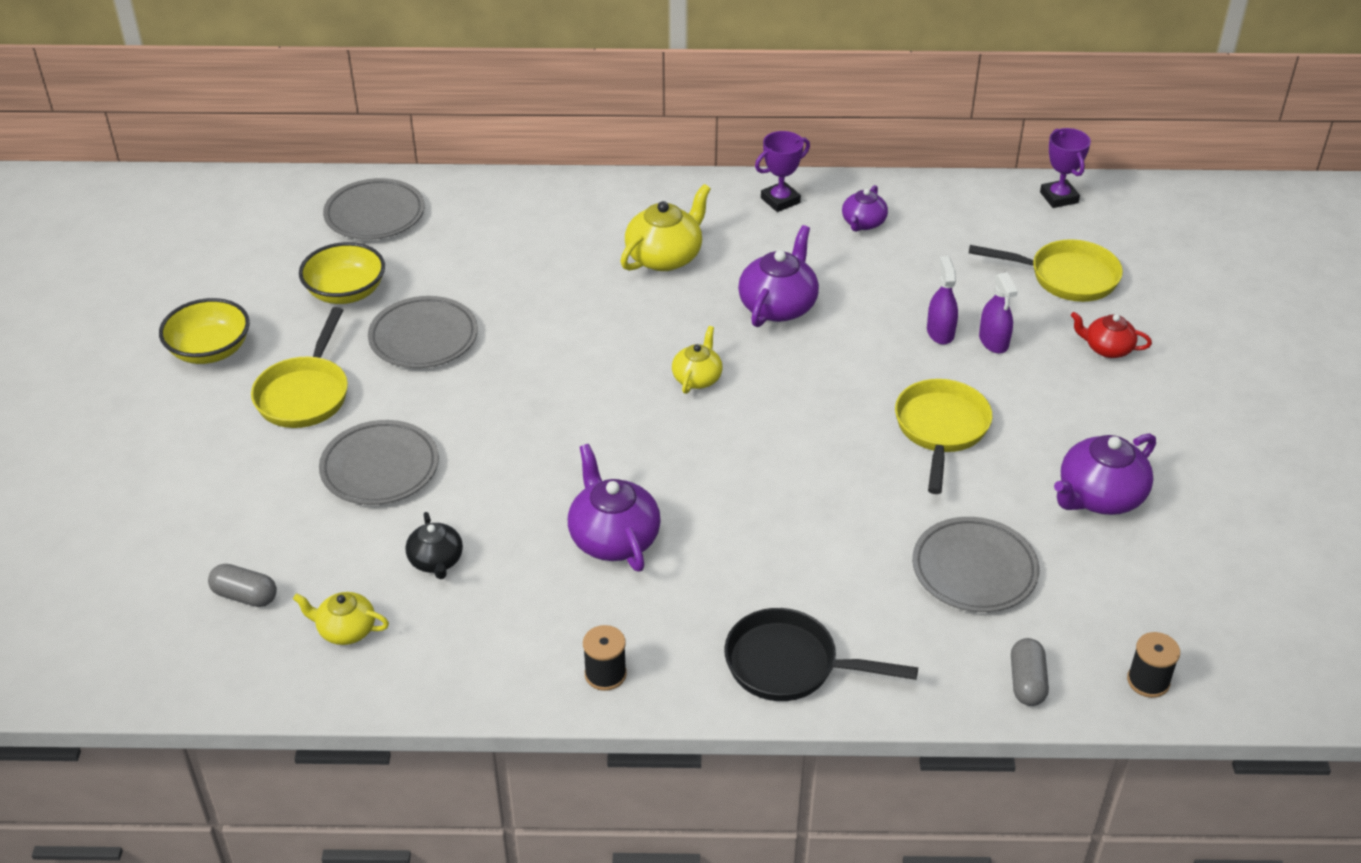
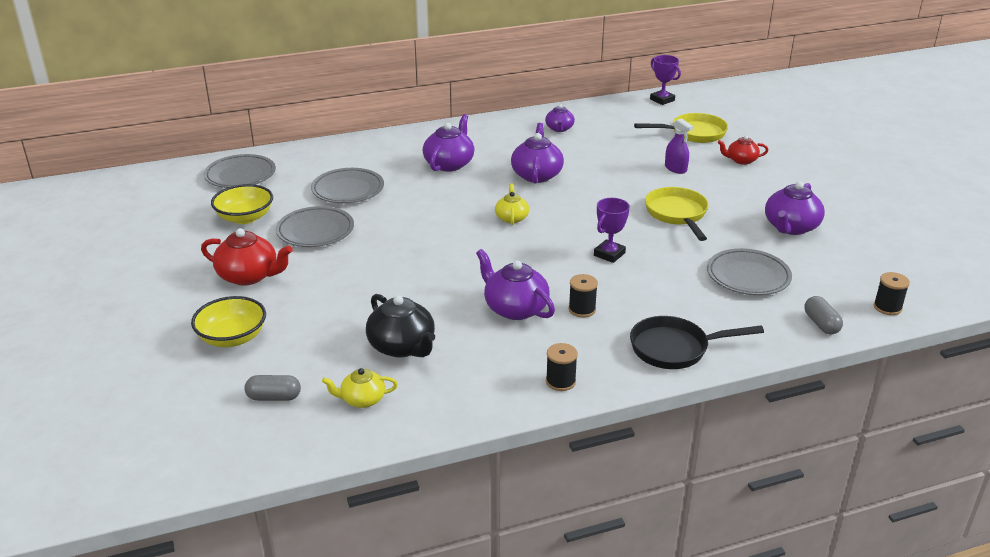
camera: 20 degrees left, 10 degrees down
yellow bowl [159,298,250,364] -> yellow bowl moved to [191,296,266,347]
yellow pan [251,307,348,428] -> red teapot [201,228,293,286]
grey plate [319,420,439,505] -> grey plate moved to [311,168,384,203]
black teapot [405,512,463,579] -> black teapot [366,294,435,358], size x1.65
yellow teapot [620,184,711,271] -> purple teapot [423,114,475,172]
purple trophy [755,131,810,212] -> purple trophy moved to [594,198,630,263]
purple spray bottle [927,256,958,345] -> none
none -> black spool [568,274,598,317]

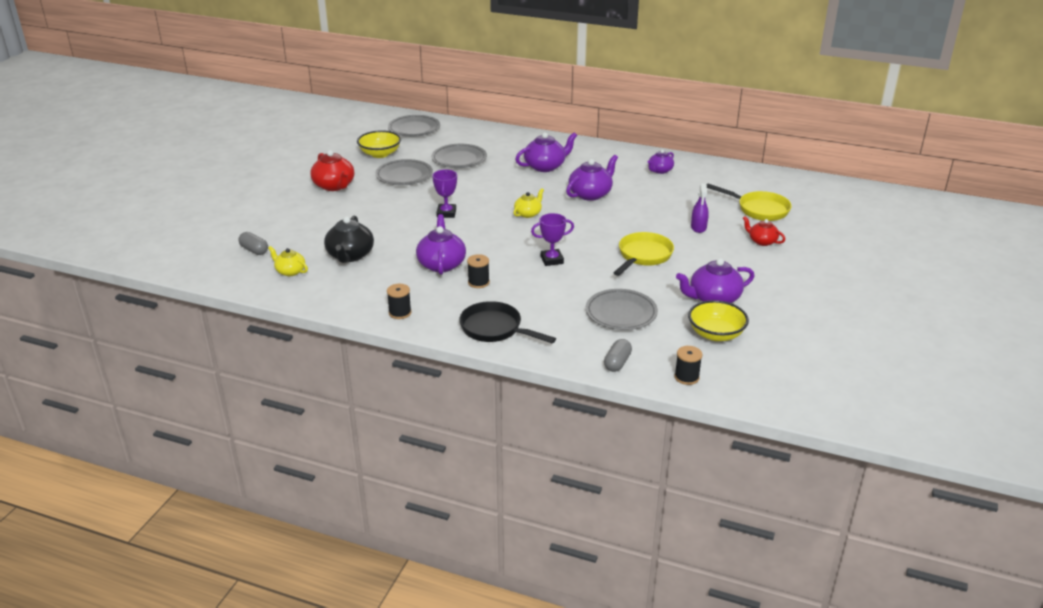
camera: 40 degrees right, 0 degrees up
yellow bowl [191,296,266,347] -> yellow bowl moved to [688,300,749,341]
purple trophy [650,55,681,105] -> purple trophy moved to [432,169,457,218]

